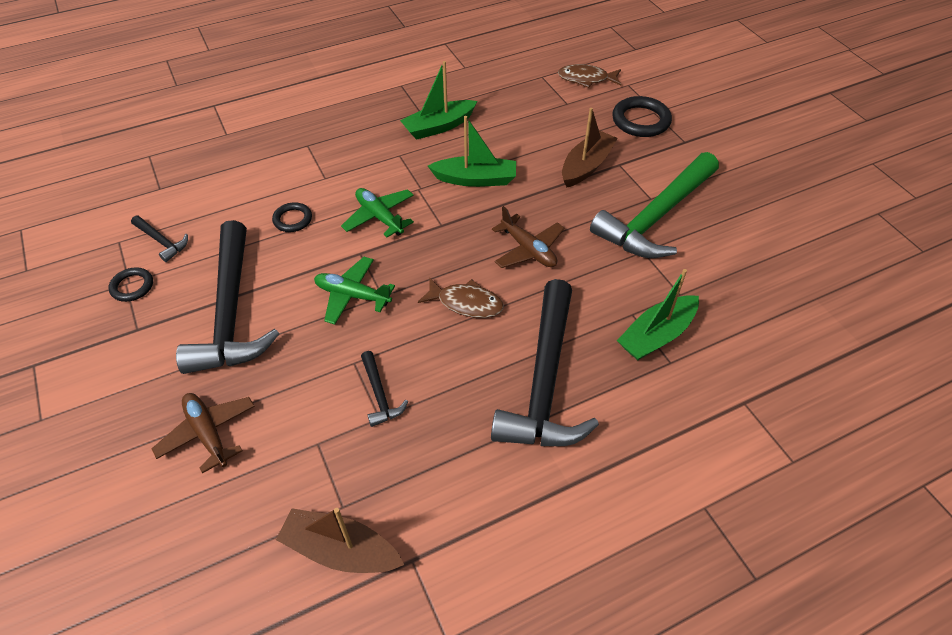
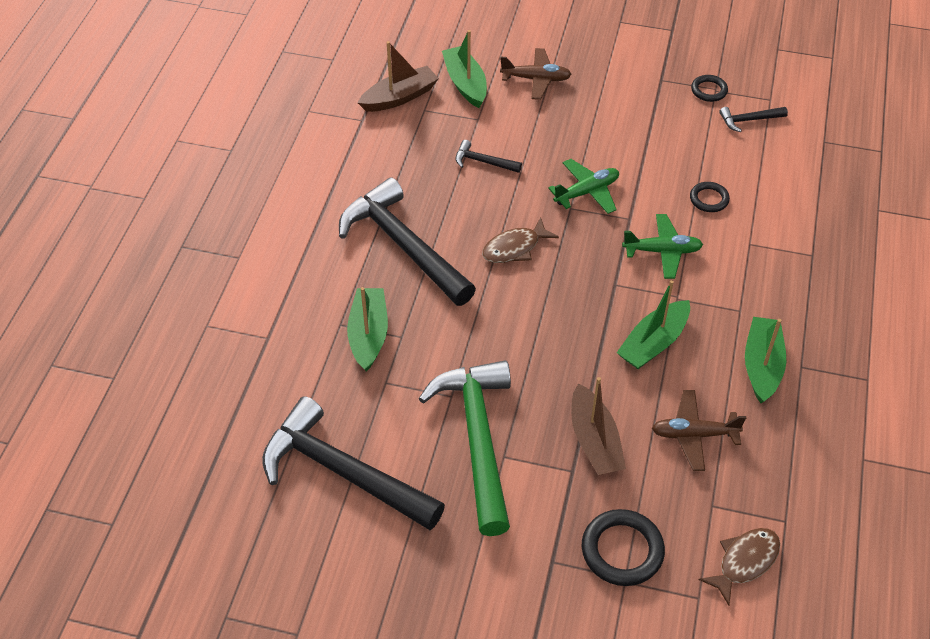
camera: 130 degrees right, 0 degrees up
black hammer [176,220,279,374] -> black hammer moved to [262,396,445,530]
brown plane [492,206,565,268] -> brown plane moved to [652,390,746,471]
none -> green boat [442,30,487,108]

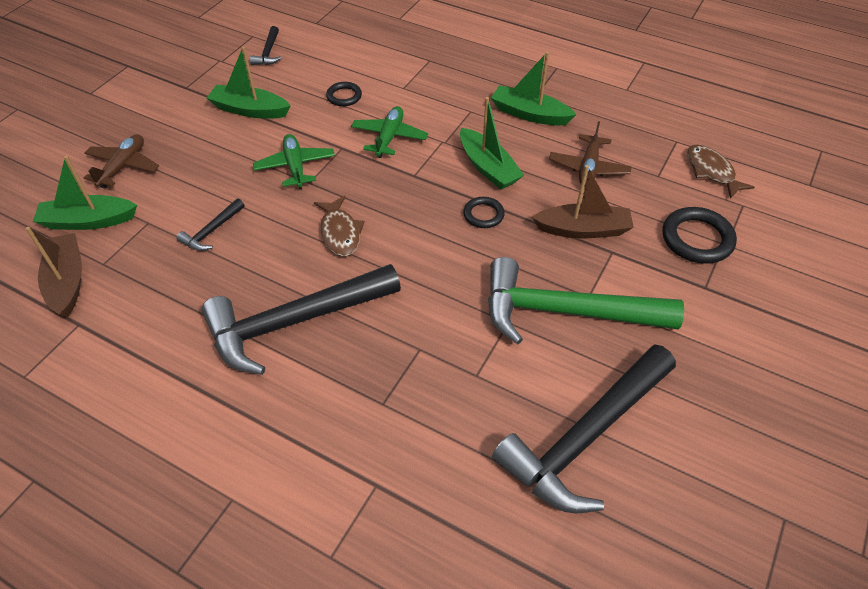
camera: 75 degrees left, 0 degrees up
green boat [347,287,388,372] -> green boat moved to [207,47,291,119]
black ring [691,75,728,102] -> black ring moved to [463,197,505,228]

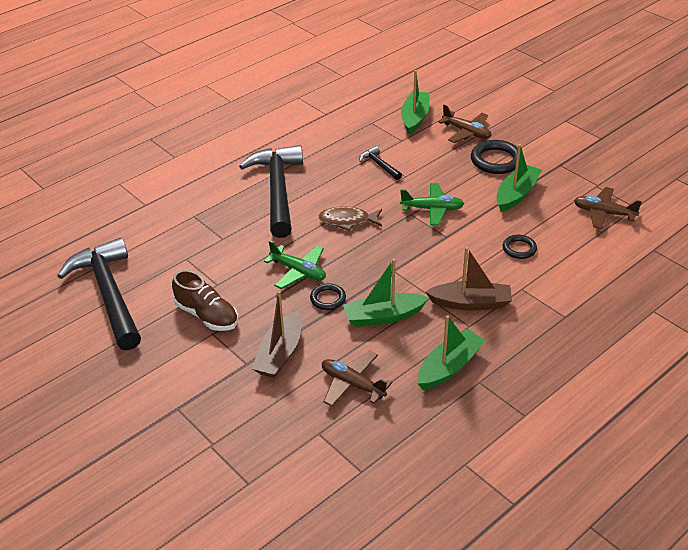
camera: 110 degrees right, 10 degrees down
brown boat [26,227,82,318] -> brown boat moved to [425,247,512,310]
black hammer [250,26,282,65] -> brown plane [574,187,642,229]
green plane [351,106,428,158] -> green plane moved to [264,240,326,289]
green hammer [488,257,684,344] -> brown shoe [172,270,238,331]
black ring [663,207,737,264] -> black ring moved to [471,140,518,174]
brown fish [687,145,755,199] -> none

